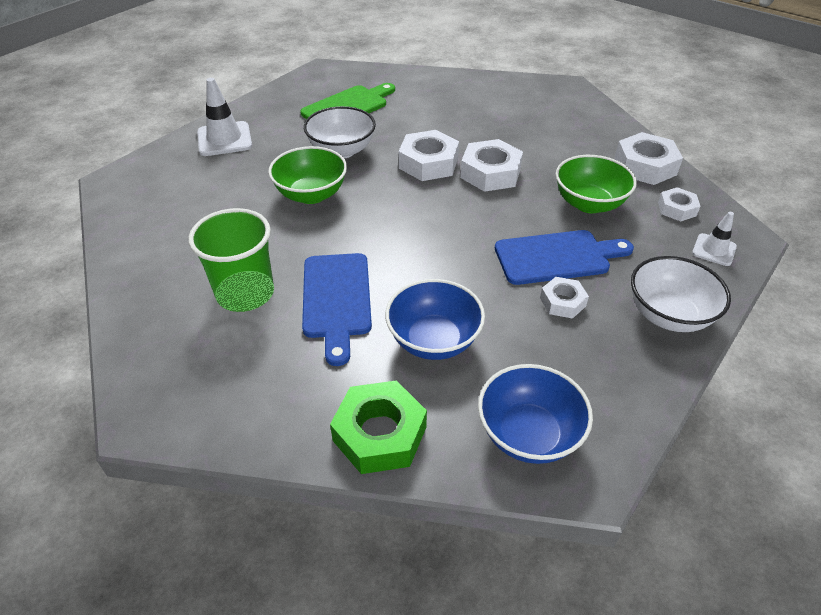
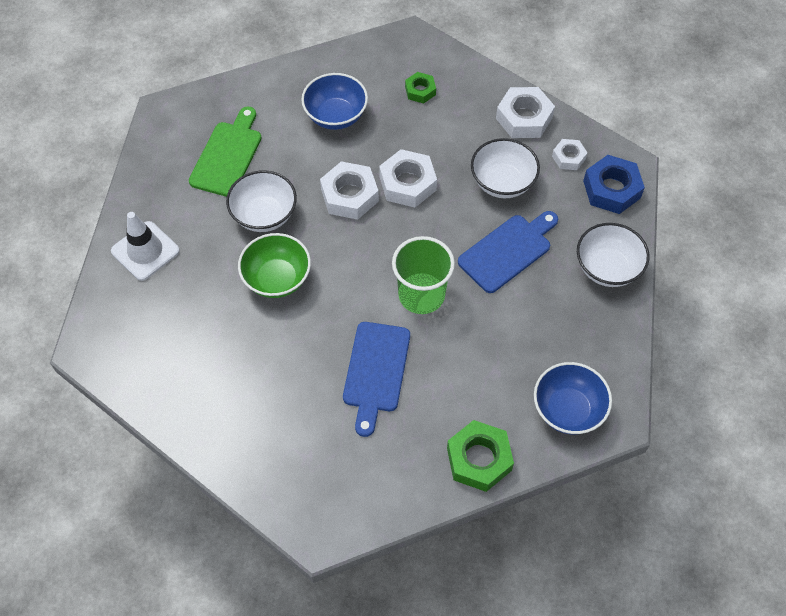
camera: 30 degrees left, 15 degrees up
green cup [188,208,274,312] -> green cup moved to [392,236,455,314]
blue cutting board [302,253,372,366] -> blue cutting board turned 45 degrees clockwise [343,322,410,437]
blue bowl [385,279,485,360] -> blue bowl moved to [301,73,368,130]
white nut [540,277,589,319] -> none
green bowl [556,155,637,213] -> white bowl [471,138,540,198]
white traffic cone [692,212,737,266] -> blue nut [583,155,645,214]
none -> green nut [405,72,436,104]

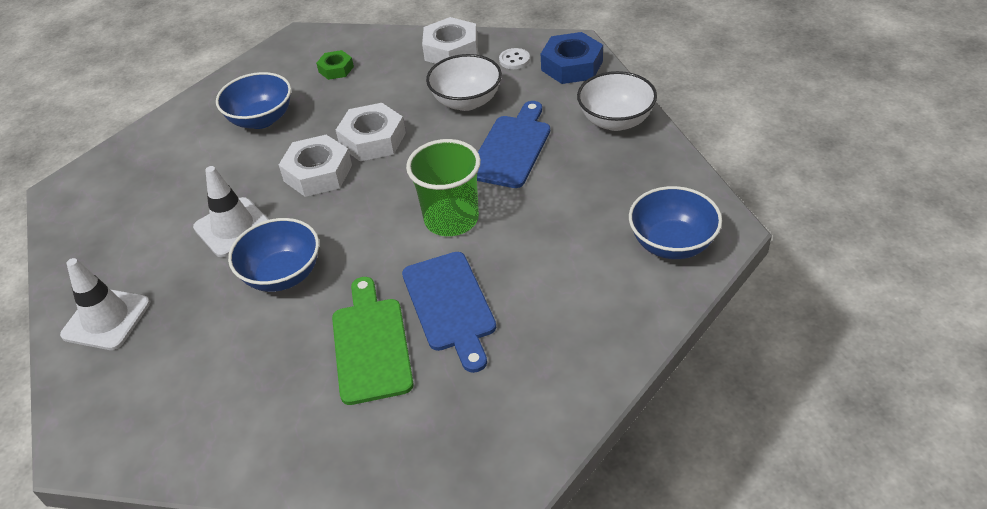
camera: 25 degrees left, 15 degrees down
green cutting board [189,106,262,197] -> green cutting board moved to [332,277,414,405]
white bowl [226,170,297,232] -> white traffic cone [193,166,269,257]
green bowl [238,233,311,298] -> blue bowl [228,218,319,292]
green nut [447,420,514,492] -> none
white nut [552,139,587,170] -> white button [499,48,530,69]

